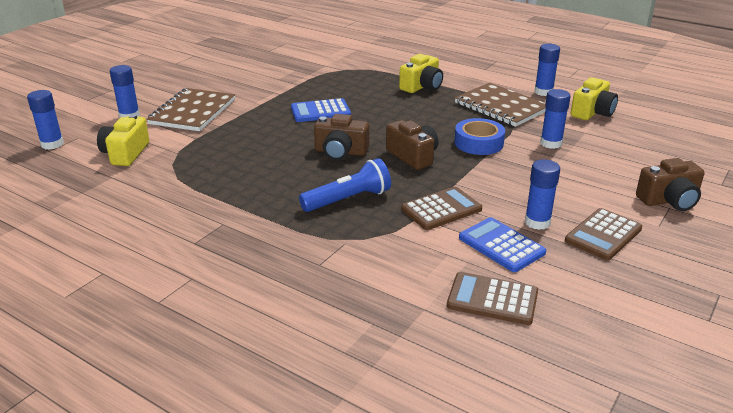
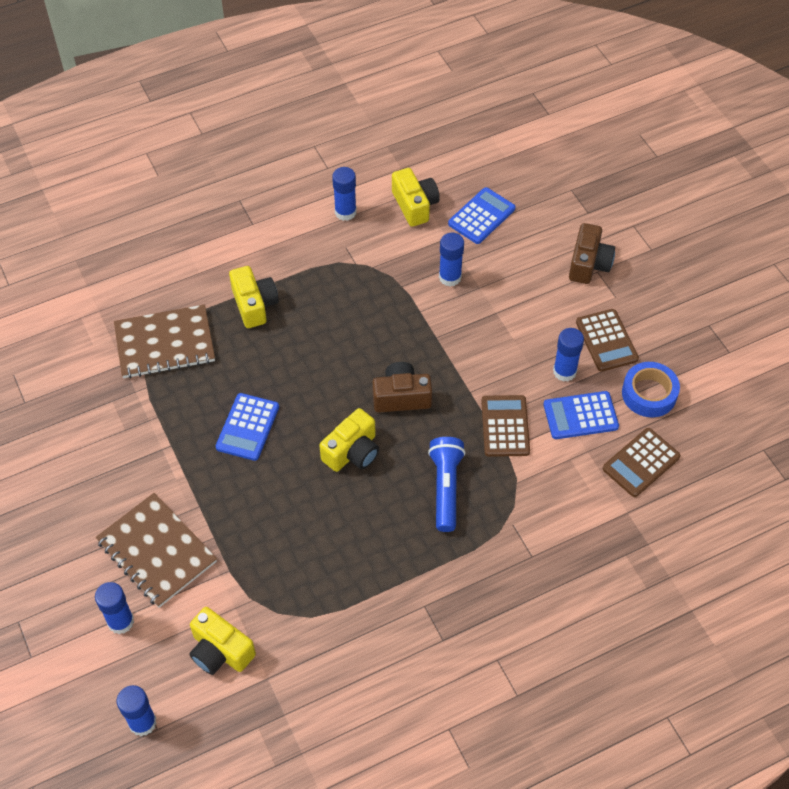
camera: 60 degrees left, 25 degrees up
brown camera [314,114,369,161] -> yellow camera [319,408,379,472]
blue tape [454,118,505,155] -> blue tape moved to [622,362,680,417]
brown notebook [455,83,546,127] -> brown notebook moved to [114,304,215,379]
none -> blue calculator [448,187,515,244]

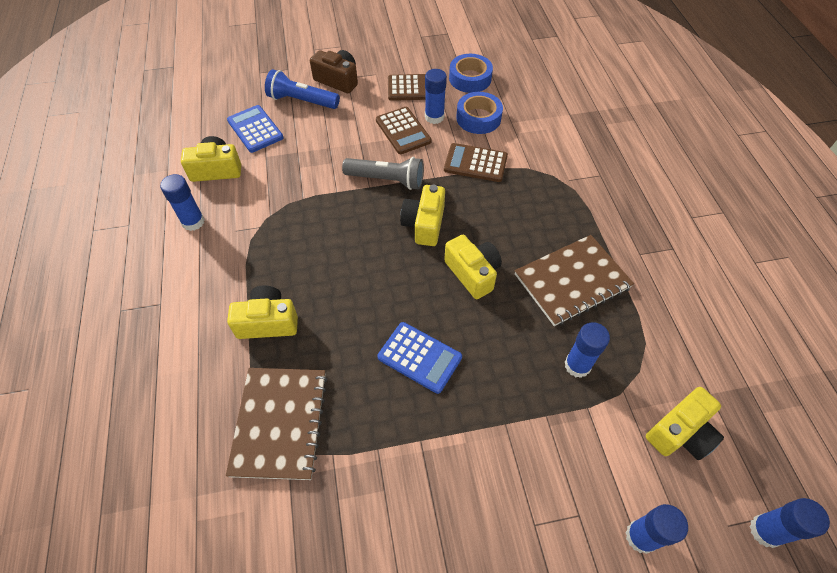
camera: 75 degrees left, 0 degrees up
brown notebook [96,493,217,608] -> brown notebook moved to [515,235,634,326]
brown camera [372,362,432,413] -> yellow camera [400,185,445,246]
blue flashlight [428,437,465,532] -> blue flashlight moved to [265,69,340,109]
blue glue stick [439,233,464,287] -> blue glue stick moved to [565,322,610,378]
blue calculator [543,391,619,439] -> blue tape [456,92,503,134]
brown calculator [603,428,681,497] -> brown calculator moved to [376,107,432,154]
none -> grey flashlight [342,157,424,190]

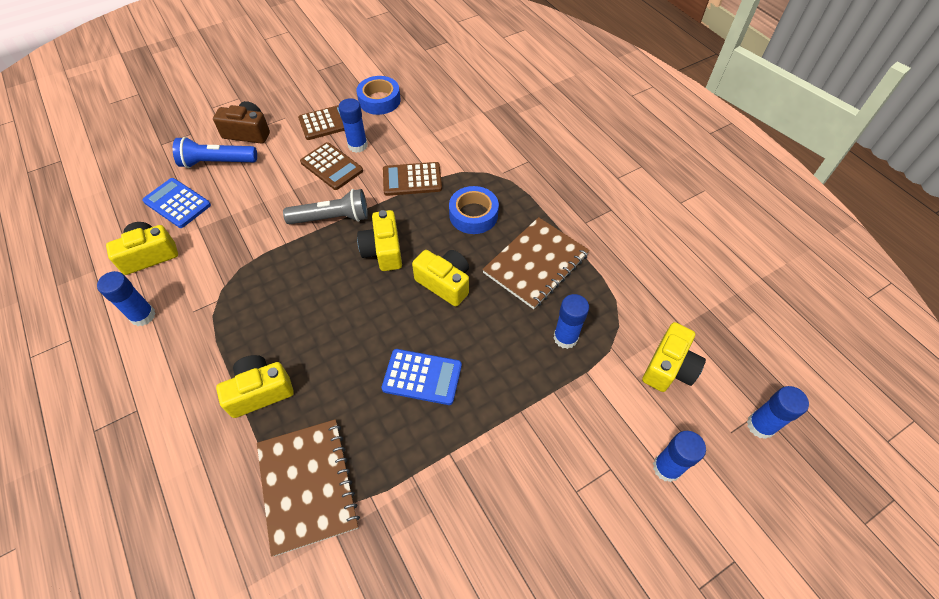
camera: 20 degrees left, 0 degrees up
blue tape [456,92,503,134] -> blue tape moved to [449,186,499,234]

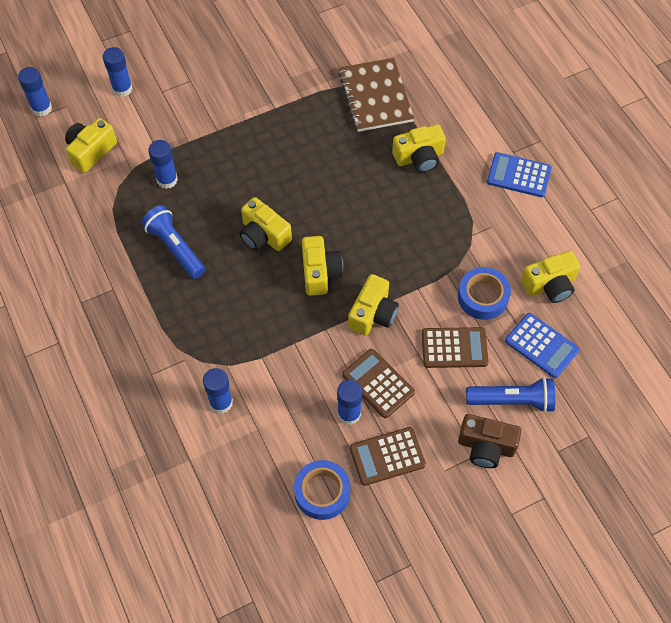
camera: 175 degrees left, 5 degrees up
blue glue stick [97,271,156,326] -> blue glue stick moved to [203,368,233,414]
grey flashlight [283,189,368,224] -> yellow camera [348,274,399,336]
blue calculator [382,349,462,405] -> blue calculator moved to [487,152,552,197]
brown calculator [383,162,442,196] -> brown calculator moved to [422,327,488,368]
blue tape [449,186,499,234] -> blue tape moved to [458,267,511,320]
brown notebook [482,217,590,309] -> blue flashlight [141,205,205,279]

